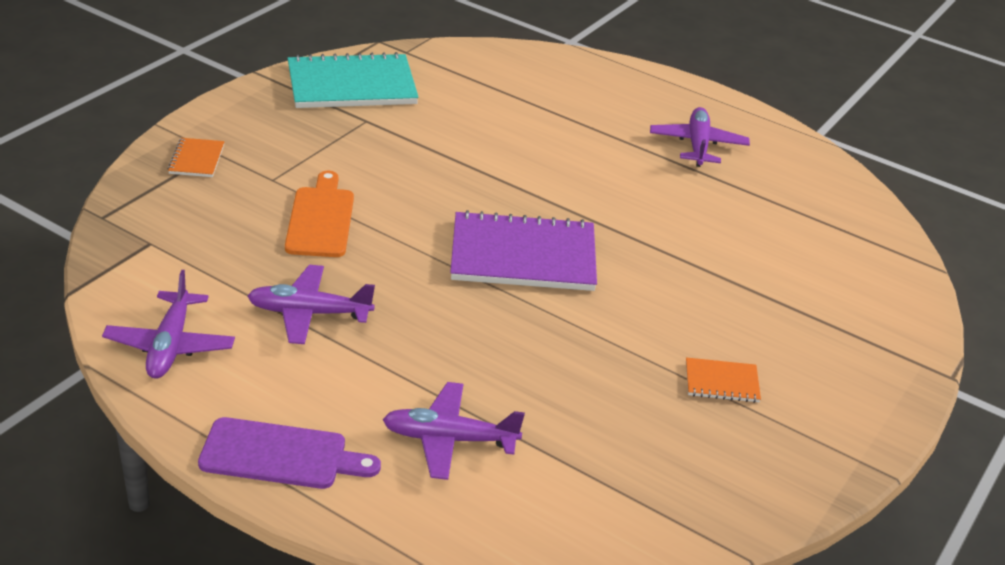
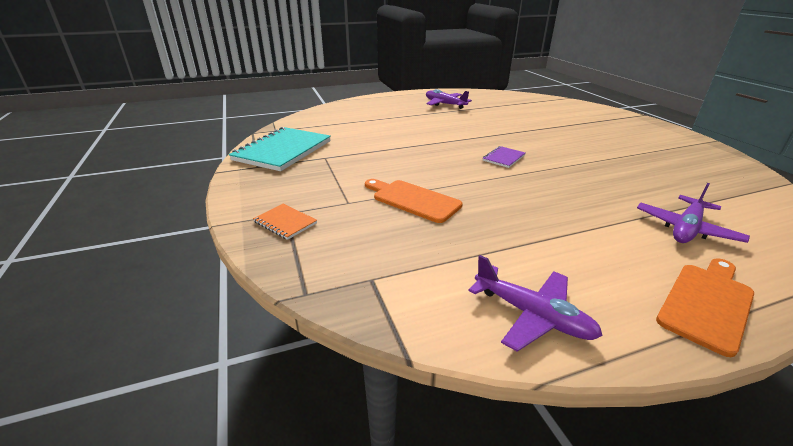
camera: 50 degrees left, 5 degrees down
purple cutting board [198,417,381,489] -> orange cutting board [656,258,754,357]
purple plane [247,265,375,344] -> none
purple notebook [450,210,597,291] -> purple notebook [483,146,525,168], size x0.46
orange notebook [686,357,761,403] -> none

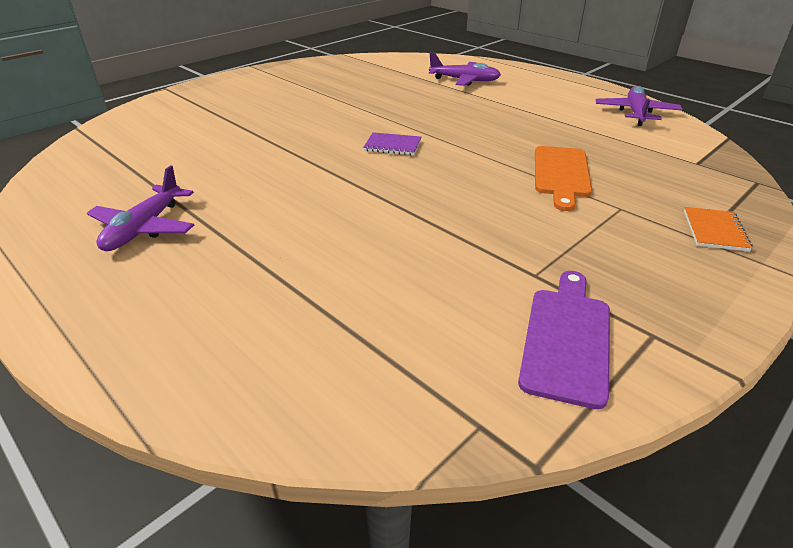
camera: 115 degrees left, 5 degrees up
turquoise notebook [229,127,331,171] -> purple cutting board [518,271,610,409]
orange cutting board [656,258,754,357] -> none

